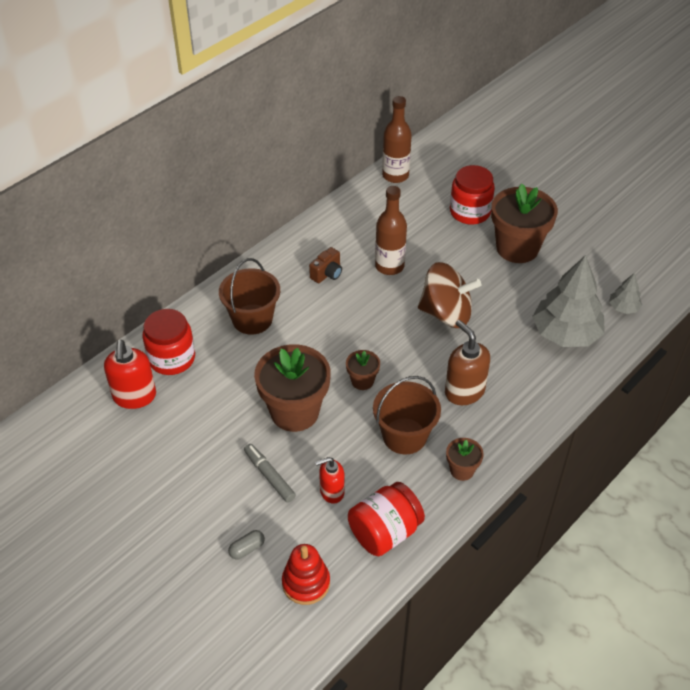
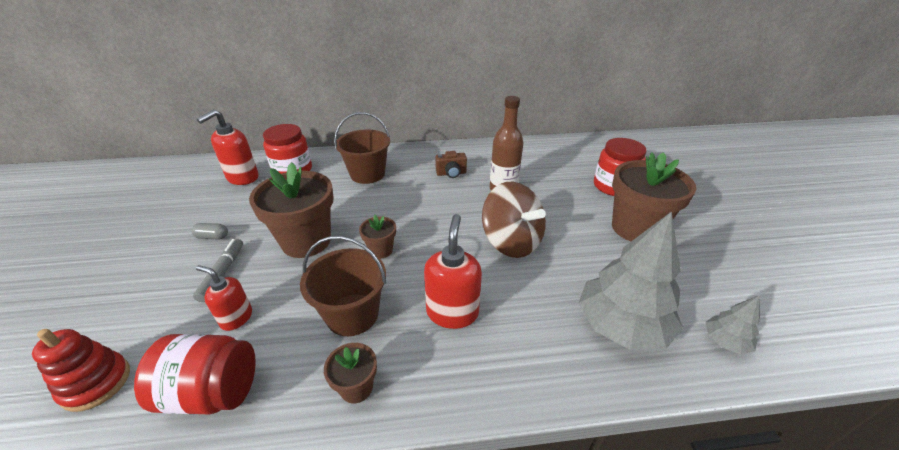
camera: 40 degrees right, 10 degrees down
grey capsule [228,530,265,560] -> grey capsule moved to [191,223,228,240]
brown bottle [382,96,412,183] -> none
brown soap dispenser [445,320,490,405] -> red soap dispenser [424,214,482,329]

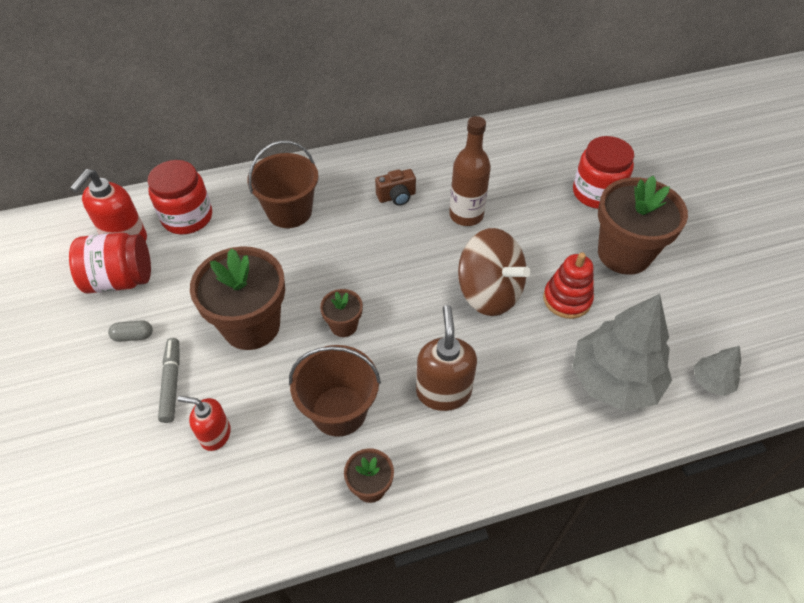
camera: 10 degrees left, 15 degrees up
red stacking toy [32,329,130,412] -> red stacking toy moved to [543,252,594,319]
red jar [134,334,256,414] -> red jar moved to [69,232,151,294]
red soap dispenser [424,214,482,329] -> brown soap dispenser [416,305,477,411]

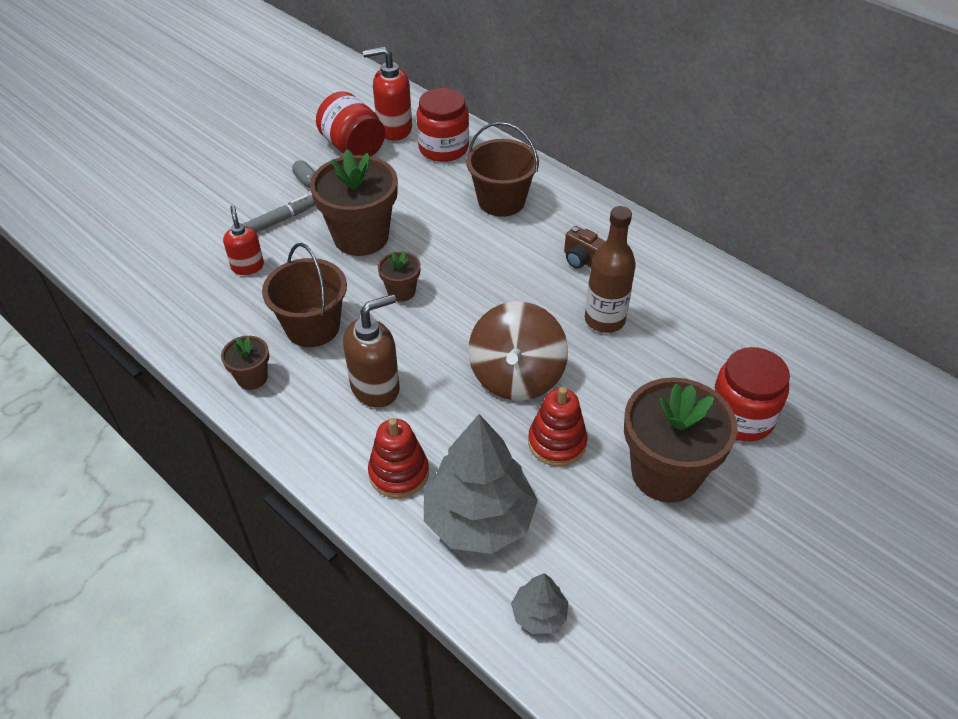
camera: 60 degrees right, 5 degrees down
none -> red stacking toy [368,418,429,498]

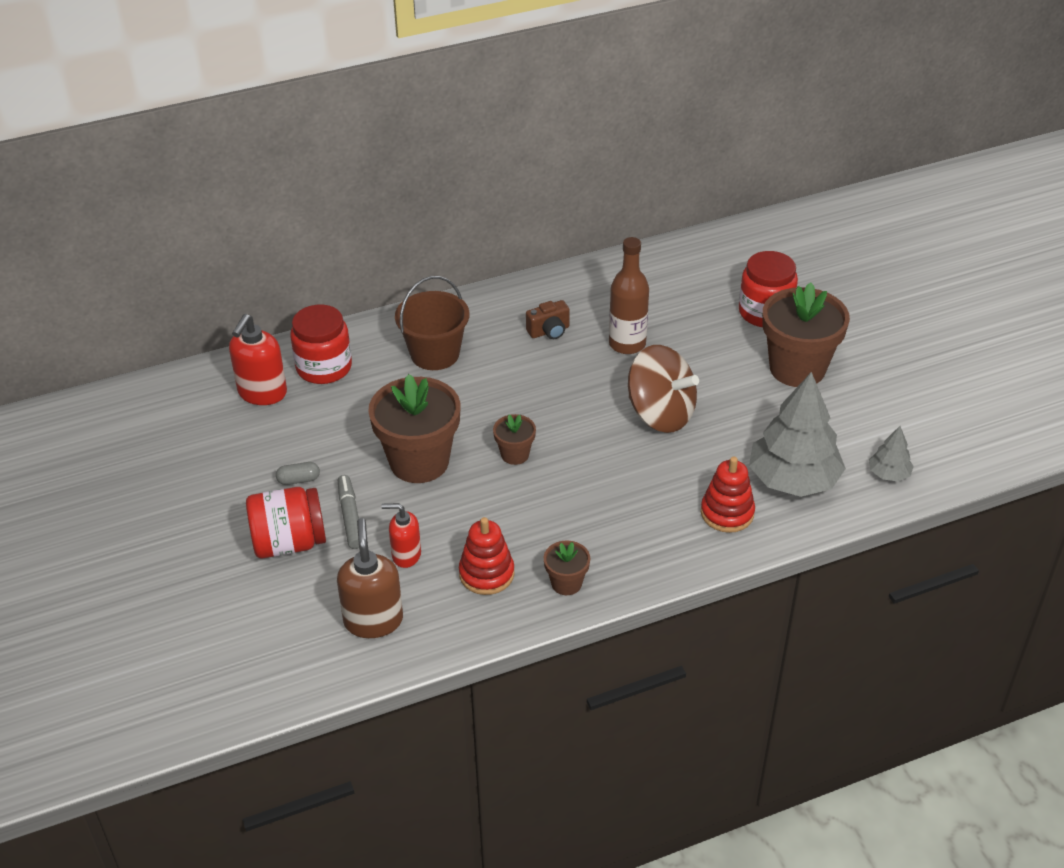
camera: 65 degrees left, 5 degrees down
brown bucket [262,243,347,347] -> none
red jar [316,91,385,156] -> red jar moved to [246,487,326,559]
brown soap dispenser [343,294,400,408] -> brown soap dispenser moved to [337,518,403,638]
red stacking toy [528,387,587,466] -> red stacking toy moved to [459,517,515,595]

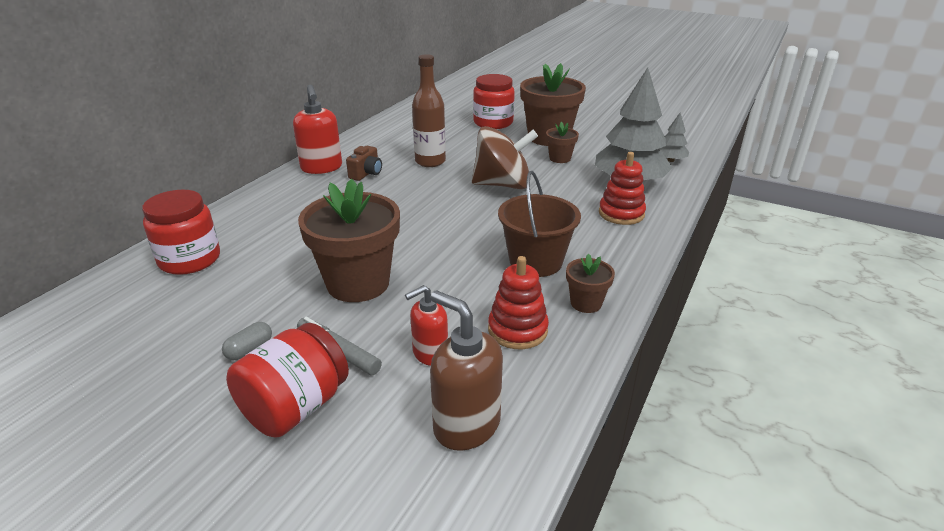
camera: 40 degrees left, 10 degrees down
red soap dispenser [229,314,287,405] -> red soap dispenser moved to [293,85,342,174]
brown bucket [395,276,469,370] -> brown bucket moved to [498,171,581,277]
brown flower pot [493,414,536,465] -> brown flower pot moved to [546,122,579,163]

